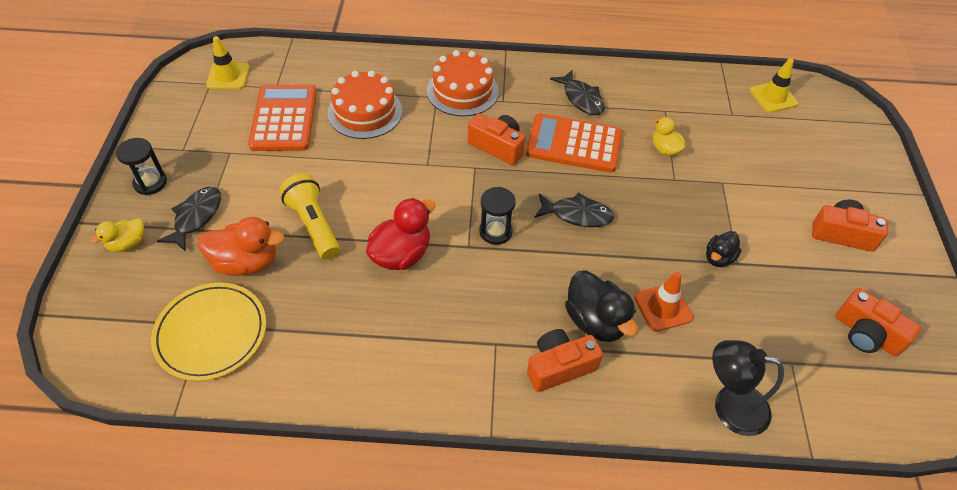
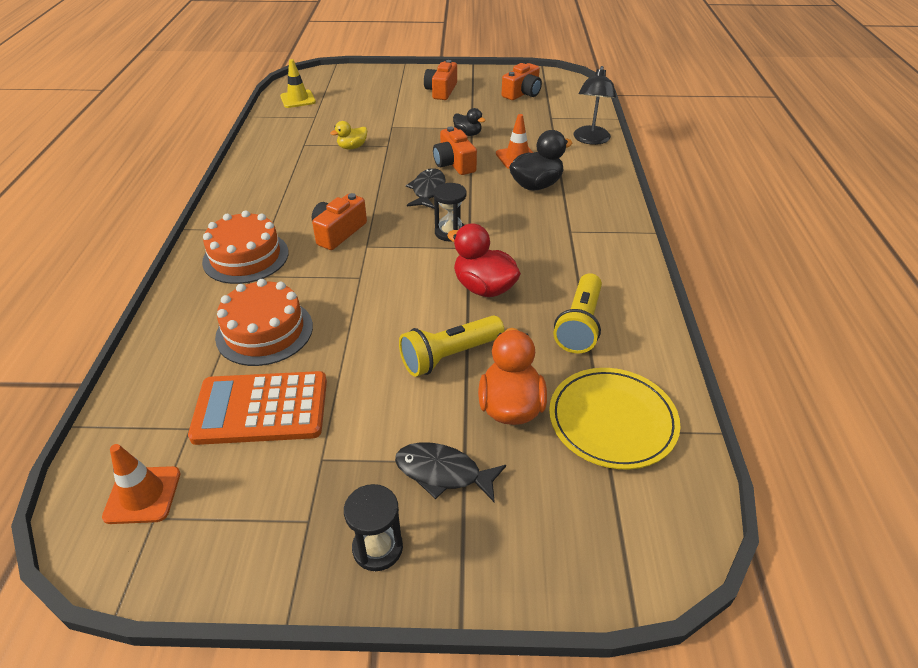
camera: 90 degrees left, 10 degrees down
yellow duck [90,218,144,252] -> none
yellow traffic cone [206,36,249,89] -> orange traffic cone [102,444,181,524]
orange calculator [526,113,622,173] -> none
orange camera [527,329,603,392] -> orange camera moved to [433,126,477,175]
black fish [550,70,605,115] -> none
none -> yellow flashlight [554,273,602,353]

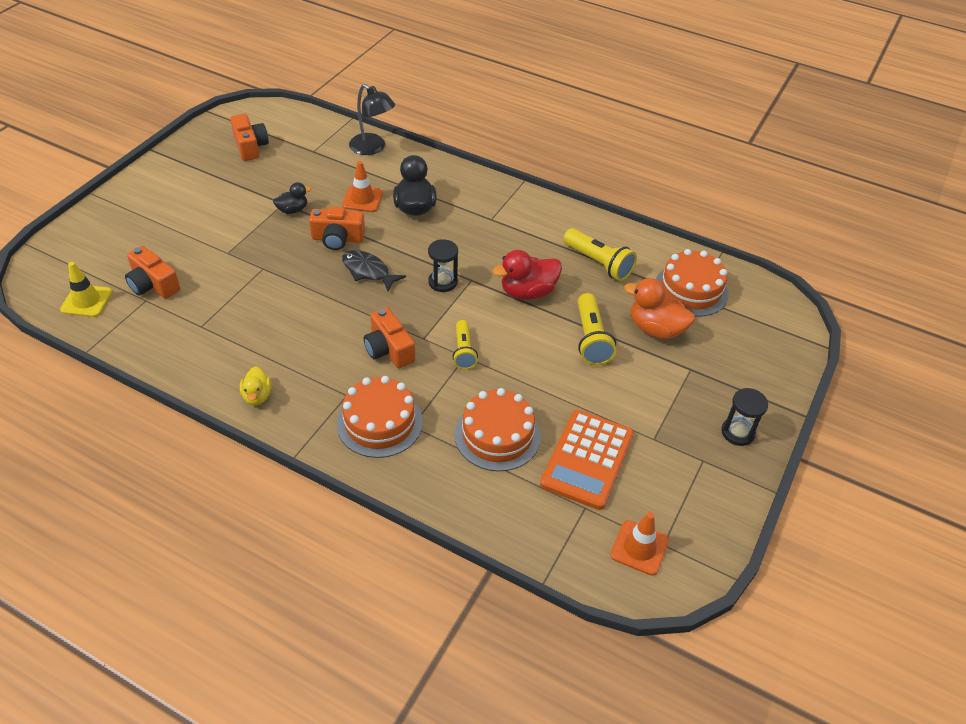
camera: 65 degrees left, 5 degrees up
yellow duck [330,121,367,149] -> yellow duck moved to [240,366,272,405]
black fish [395,442,506,502] -> none
orange camera [424,60,457,100] -> orange camera moved to [125,246,180,299]
yellow plate [549,368,680,469] -> orange cake [656,249,729,317]
none -> yellow flashlight [452,320,478,370]

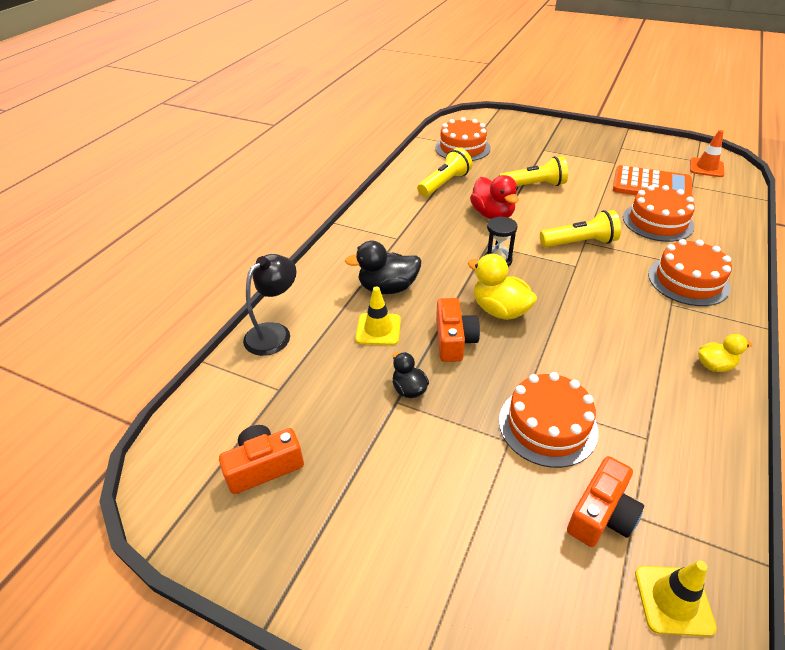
camera: 90 degrees left, 5 degrees down
orange traffic cone [342,161,383,212] -> yellow traffic cone [356,286,401,345]
black fish [342,250,406,291] -> yellow duck [468,254,537,320]
orange camera [364,307,415,368] -> none
yellow flashlight [452,320,478,370] -> yellow flashlight [540,210,621,247], size x1.50
orange duck [624,278,695,339] -> none
black hourglass [721,388,768,446] -> none
none -> orange cake [499,372,598,468]

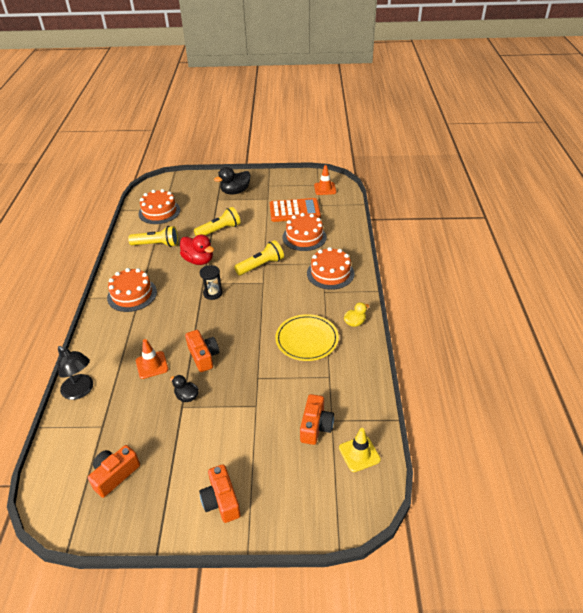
camera: 25 degrees left, 0 degrees up
black lamp [243,254,296,356] -> black lamp turned 120 degrees clockwise [58,346,93,400]
black duck [345,241,421,294] -> black duck moved to [214,167,251,194]
yellow traffic cone [356,286,401,345] -> orange traffic cone [136,339,168,379]
yellow flashlight [417,148,472,197] -> yellow flashlight turned 75 degrees clockwise [128,226,178,247]
yellow duck [468,254,537,320] -> none
orange cake [499,372,598,468] -> orange cake moved to [107,268,157,312]
none -> orange camera [199,464,241,523]
none -> yellow plate [275,314,339,361]

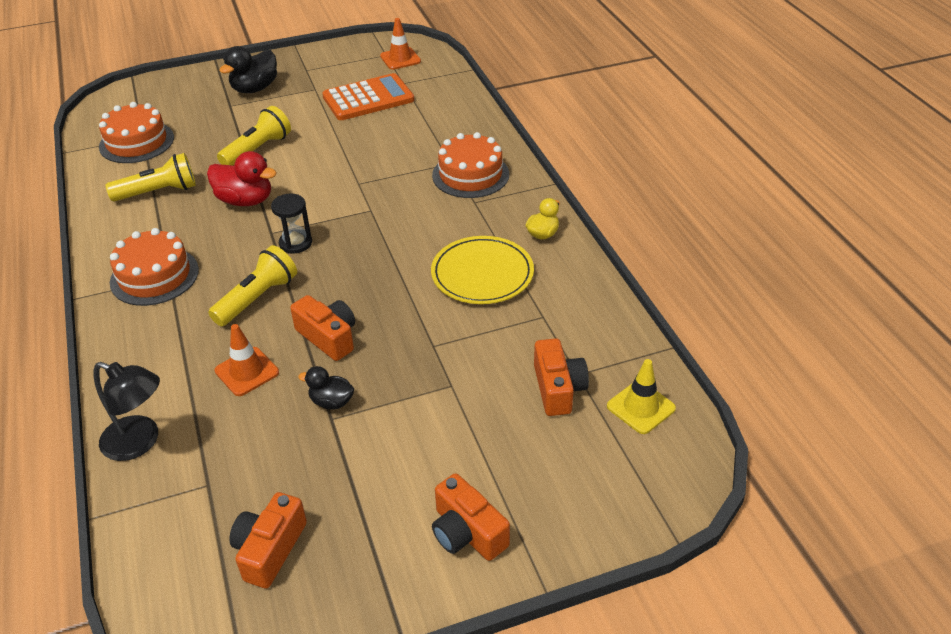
camera: 20 degrees left, 0 degrees up
yellow flashlight [234,240,284,275] -> yellow flashlight moved to [208,245,297,326]
orange cake [283,213,327,251] -> none

